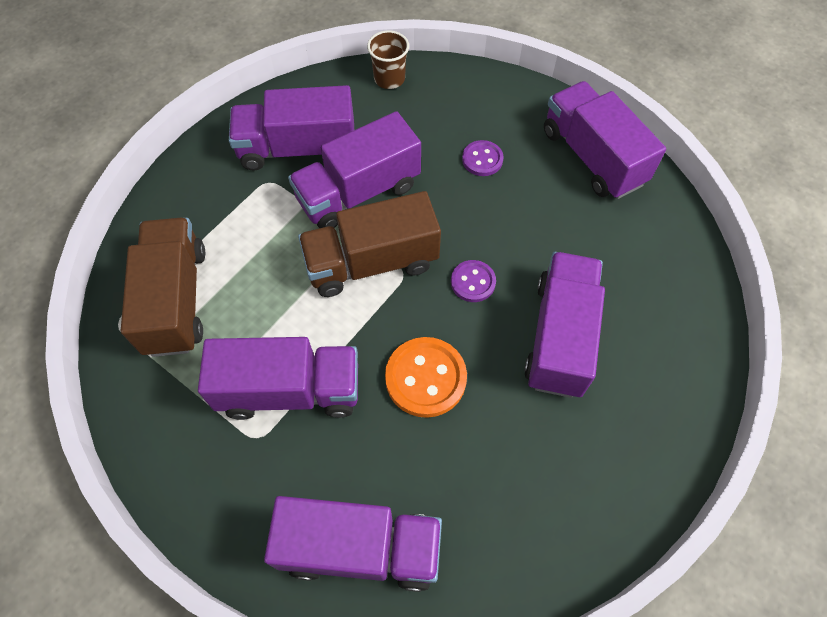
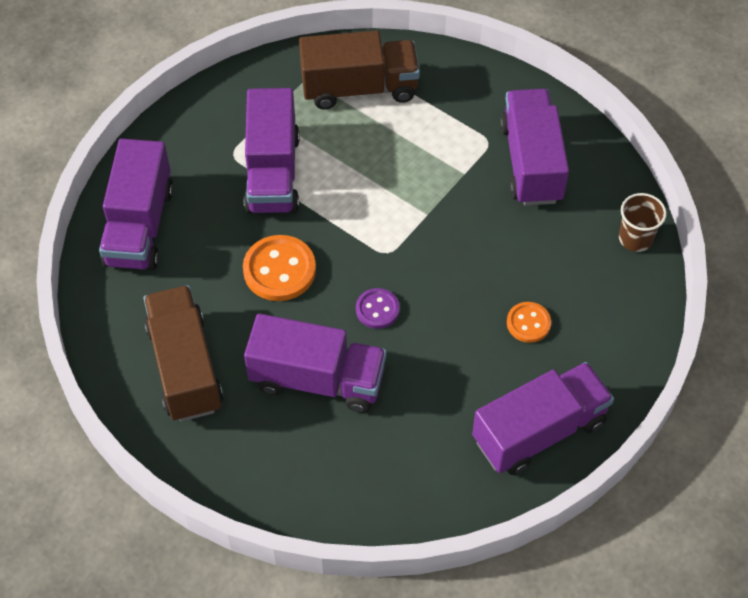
camera: 90 degrees right, 5 degrees down
purple truck [288,111,421,228] -> none
brown truck [298,191,441,297] -> brown truck moved to [143,285,223,422]
purple button [462,140,504,176] -> orange button [507,302,551,343]

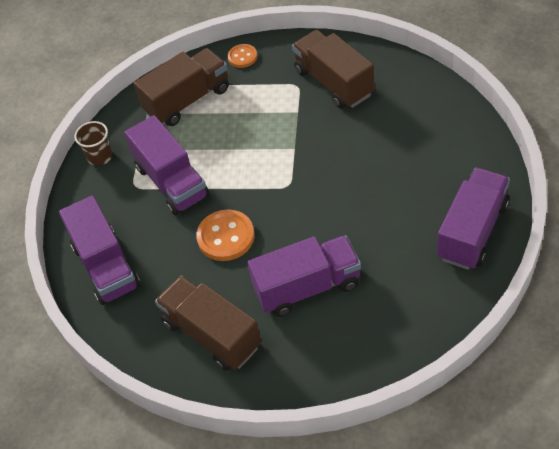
camera: 25 degrees left, 5 degrees down
purple button [356,288,400,329] -> none
purple truck [500,89,569,206] -> brown truck [292,30,375,109]
orange button [507,302,551,343] -> orange button moved to [227,44,257,68]
brown cup [619,193,667,252] -> brown cup moved to [74,121,112,166]

